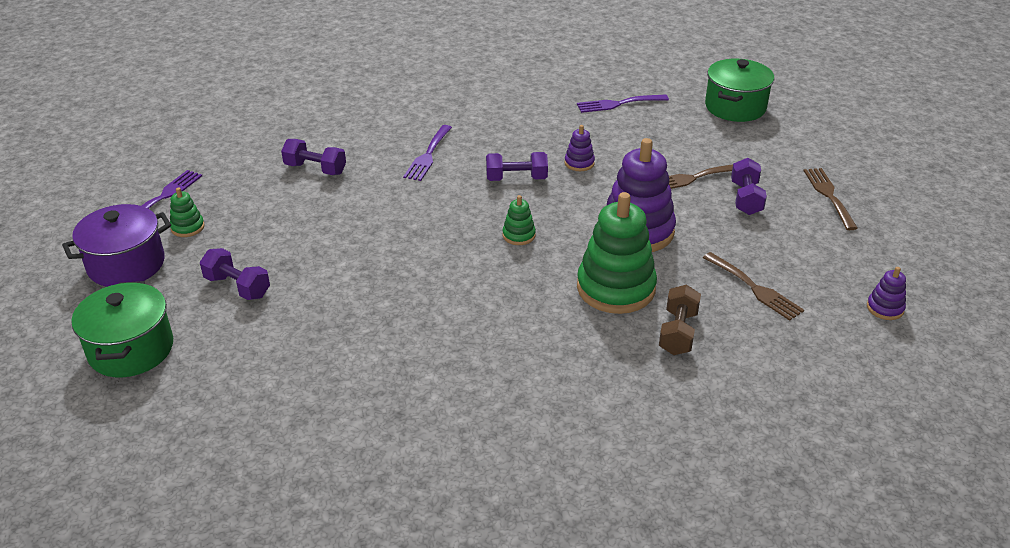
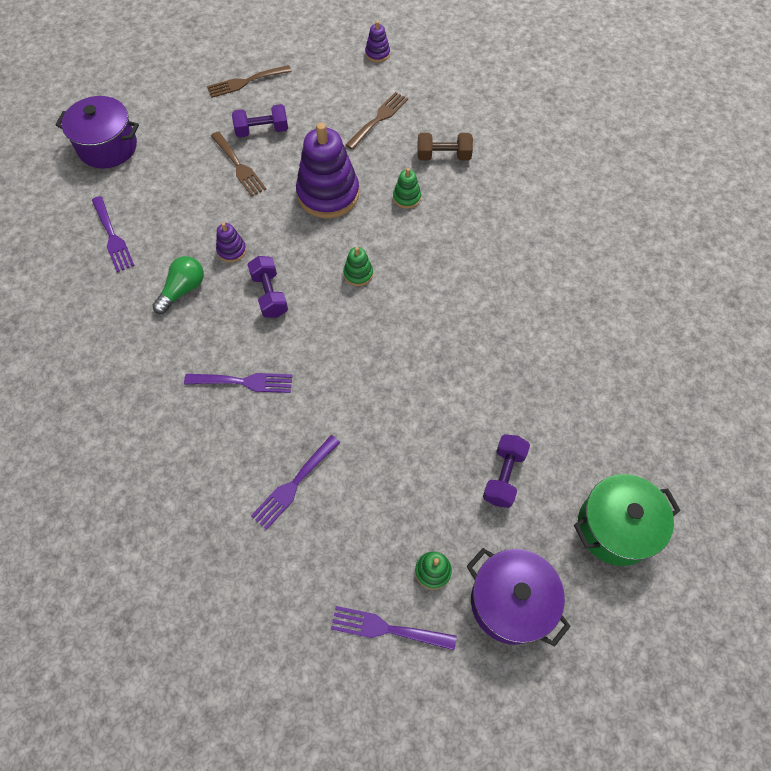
camera: 105 degrees left, 25 degrees up
purple dumbbell [281,139,346,175] -> purple fork [251,435,340,530]
green stacking toy [577,192,657,314] -> green stacking toy [393,168,421,209], size x0.45
green pot [705,59,774,122] -> purple pot [55,96,139,169]
none -> green light bulb [152,256,204,314]

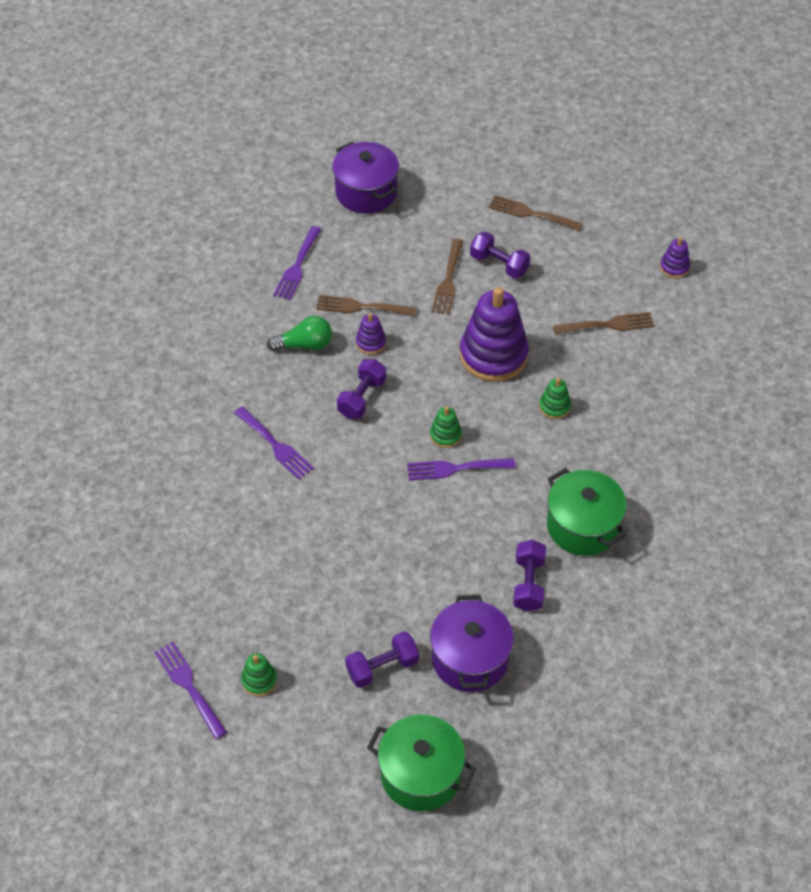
camera: 45 degrees right, 10 degrees down
purple fork [251,435,340,530] -> purple fork moved to [407,458,515,481]
brown dumbbell [417,133,473,161] -> none
purple pot [467,548,571,647] -> purple pot moved to [430,595,514,692]
none -> brown fork [316,295,416,316]
none -> purple dumbbell [513,540,546,612]
none -> green pot [547,468,626,556]

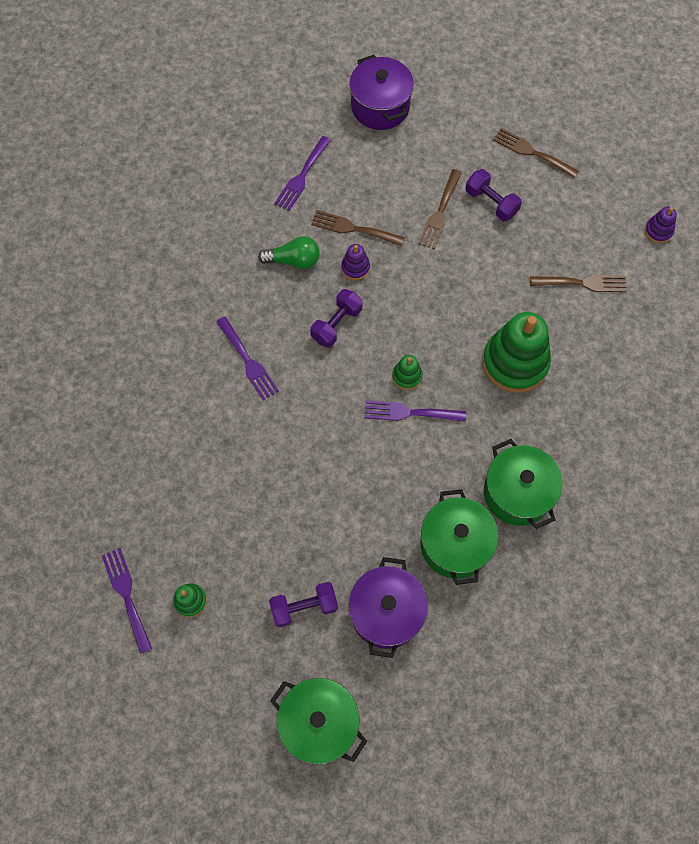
camera: 10 degrees right, 15 degrees up
purple stacking toy [460,287,529,382] -> none
purple dumbbell [513,540,546,612] -> green pot [420,489,499,585]
green stacking toy [539,378,571,419] -> green stacking toy [482,312,551,393], size x2.23

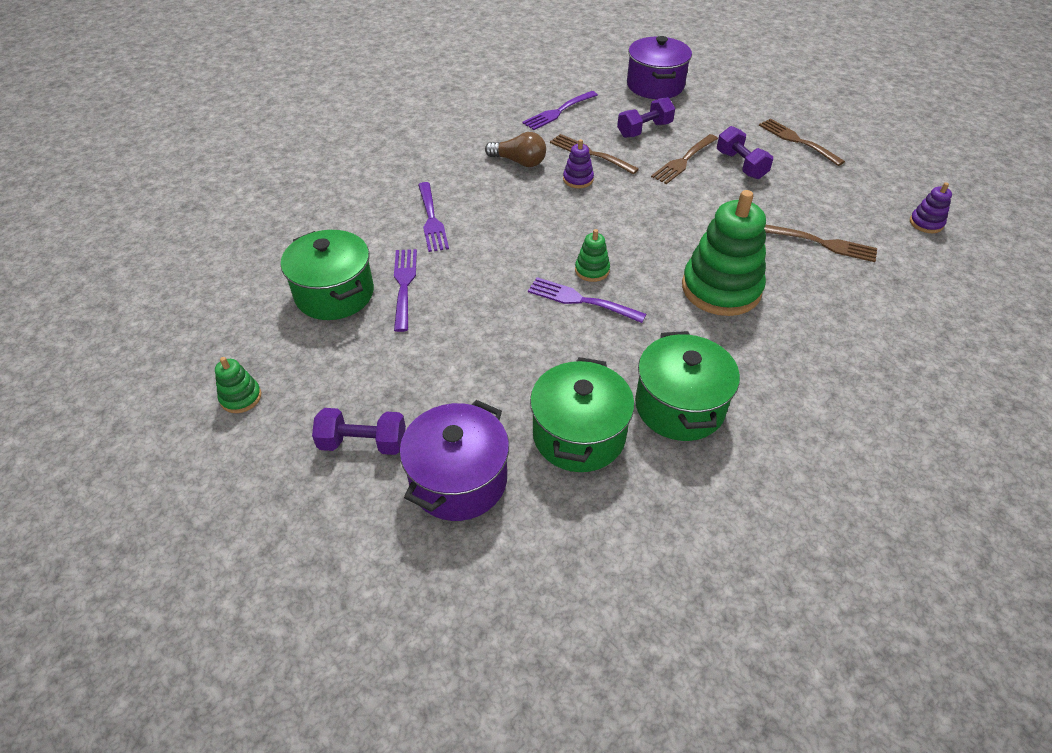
camera: 20 degrees right, 20 degrees down
purple fork [102,548,152,654] -> purple fork moved to [394,249,417,332]
green light bulb [258,236,320,269] -> brown light bulb [485,132,546,167]
green pot [270,678,367,765] -> green pot moved to [281,230,374,320]
purple dumbbell [310,289,363,348] -> purple dumbbell moved to [617,97,675,138]

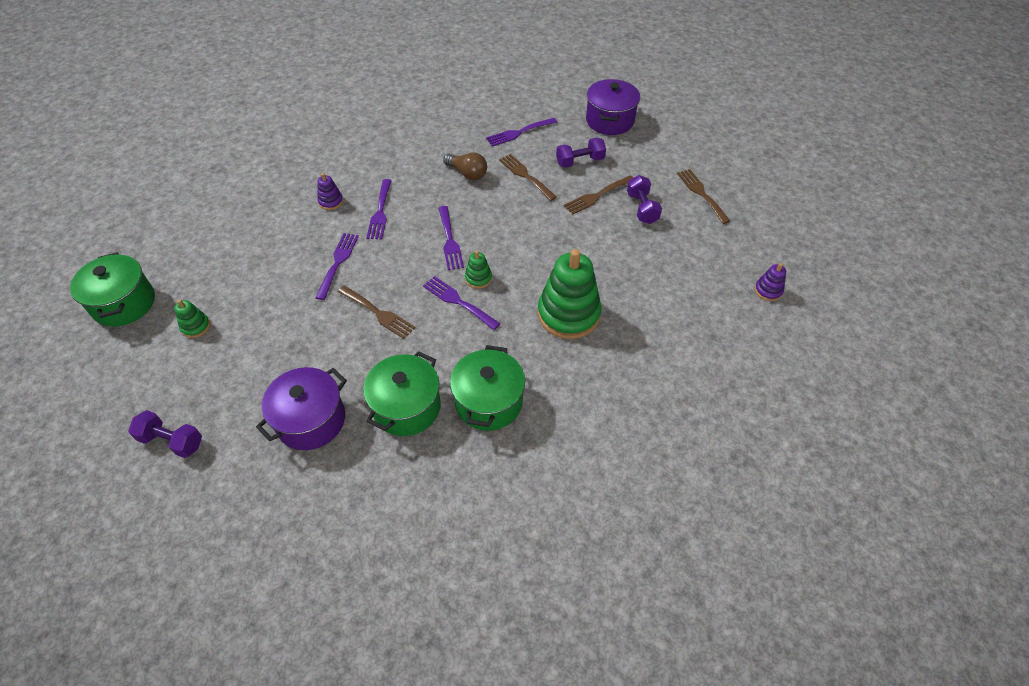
camera: 15 degrees right, 5 degrees up
green pot [281,230,374,320] -> green pot moved to [70,252,155,327]
purple dumbbell [312,408,406,455] -> purple dumbbell moved to [128,410,202,458]
purple stacking toy [563,139,594,188] -> purple stacking toy moved to [317,173,343,210]
brown fork [764,225,877,262] -> brown fork moved to [338,286,415,339]
none -> purple fork [438,206,464,270]

